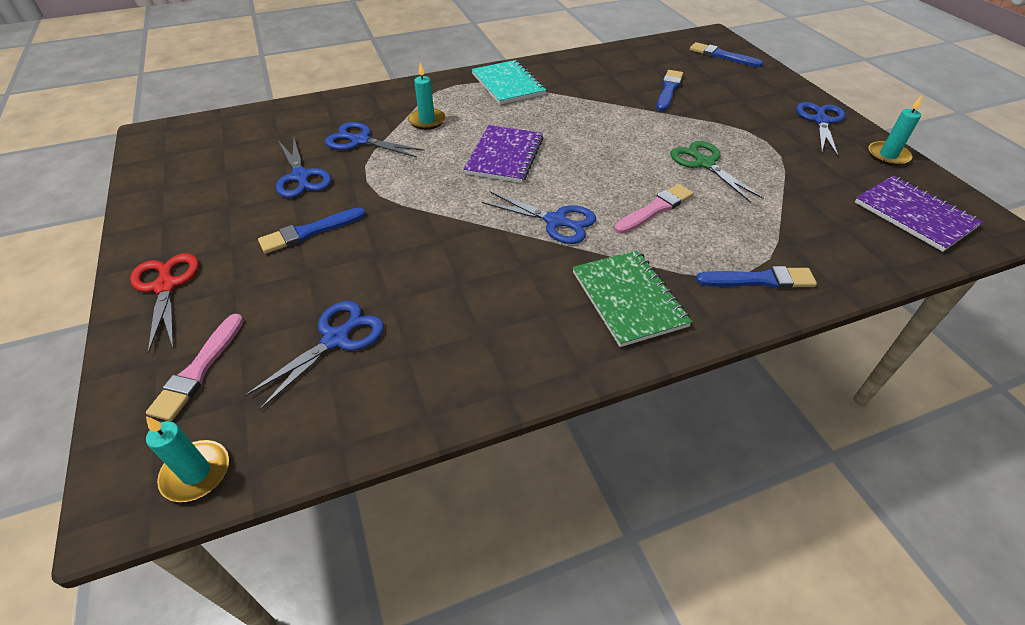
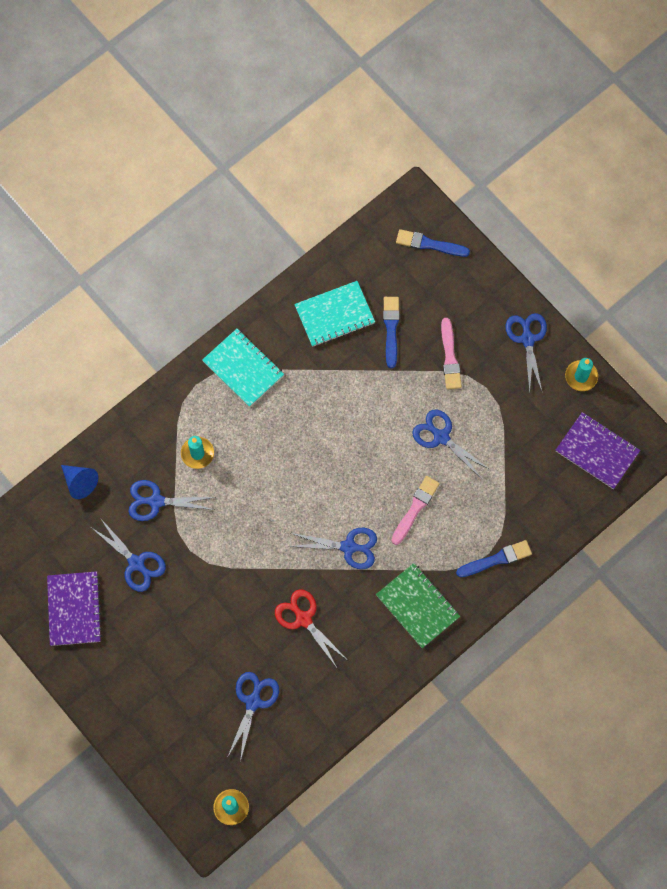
camera: 20 degrees left, 25 degrees up
red scissors [130,253,199,354] -> red scissors moved to [275,589,346,669]
pink brush [146,314,244,421] -> pink brush moved to [441,318,462,390]
blue brush [258,207,366,254] -> none
purple notebook [463,125,543,183] -> purple notebook moved to [47,571,102,646]
green scissors [670,141,763,203] -> blue scissors [412,410,490,479]
none -> blue cone [61,465,98,499]
none -> turquoise notebook [294,281,375,347]

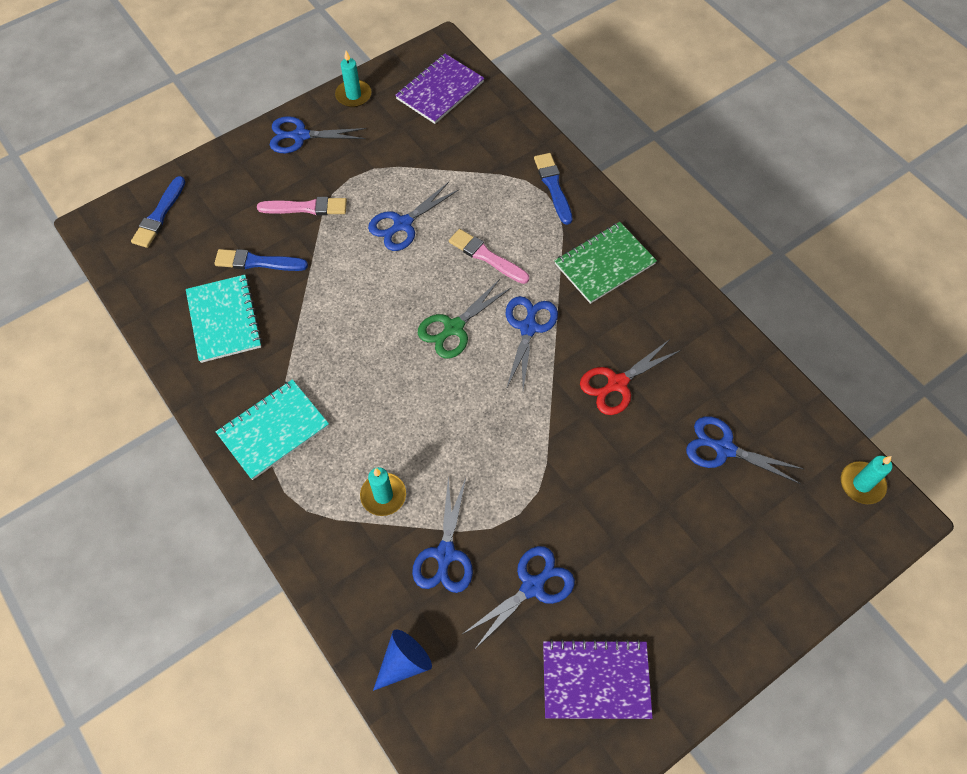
camera: 85 degrees left, 10 degrees down
none -> green scissors [418,279,512,359]

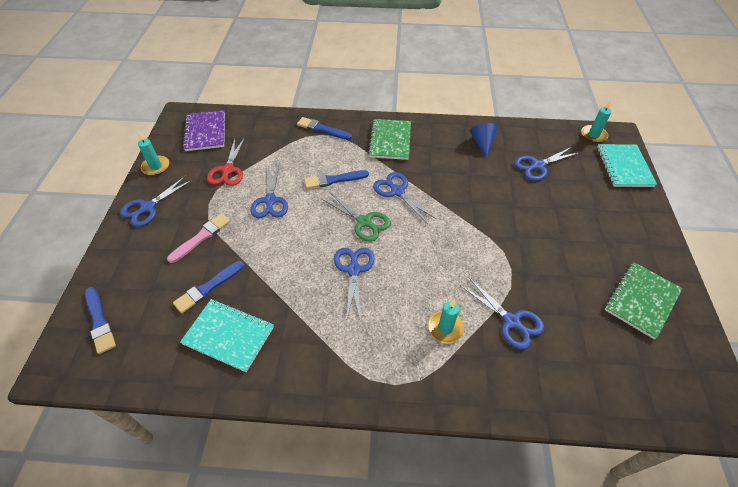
camera: 50 degrees left, 10 degrees down
turquoise notebook [216,379,329,480] -> turquoise notebook moved to [597,144,657,187]
blue cone [373,629,432,691] -> blue cone moved to [470,123,498,158]
green scissors [418,279,512,359] -> green scissors turned 45 degrees counterclockwise [322,192,391,242]
pink brush [449,229,529,284] -> blue brush [304,170,369,189]
blue scissors [461,546,575,650] -> blue scissors moved to [334,248,375,321]
purple notebook [543,639,653,719] -> green notebook [604,262,683,340]
red scissors [580,339,681,415] -> red scissors moved to [207,137,245,186]

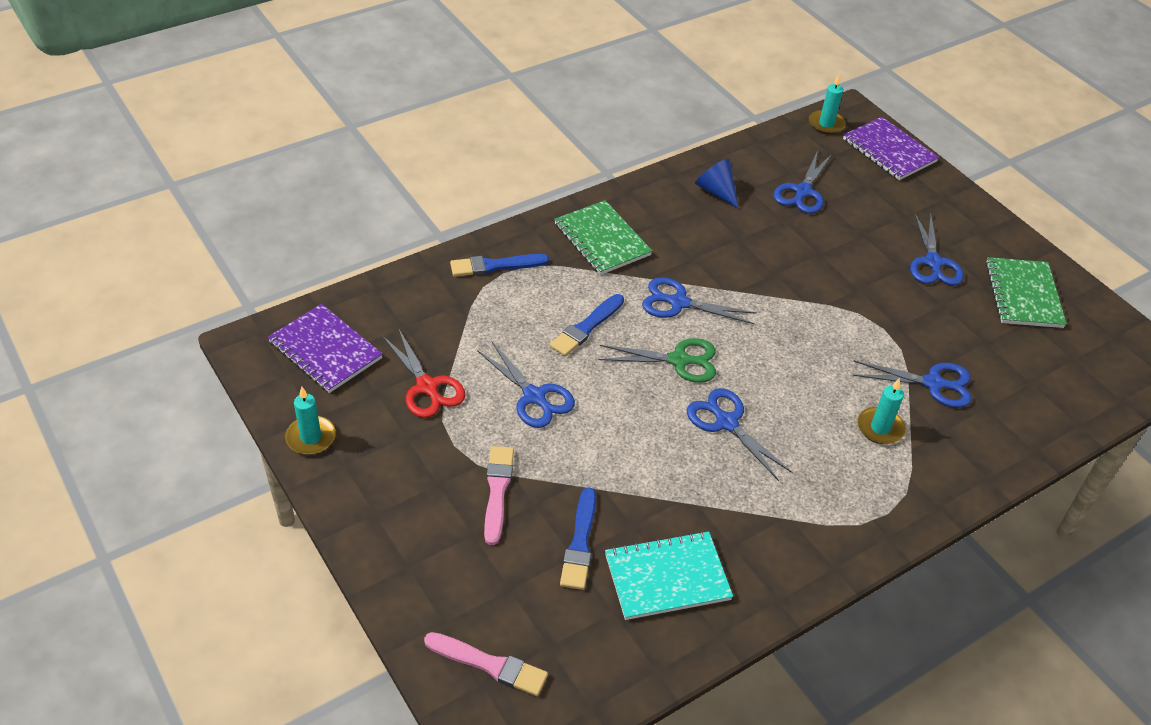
camera: 40 degrees left, 5 degrees down
blue brush [85,287,116,354] -> pink brush [424,632,548,696]
blue scissors [120,176,192,227] -> blue scissors moved to [910,213,964,286]
turquoise notebook [597,144,657,187] -> purple notebook [843,117,939,180]

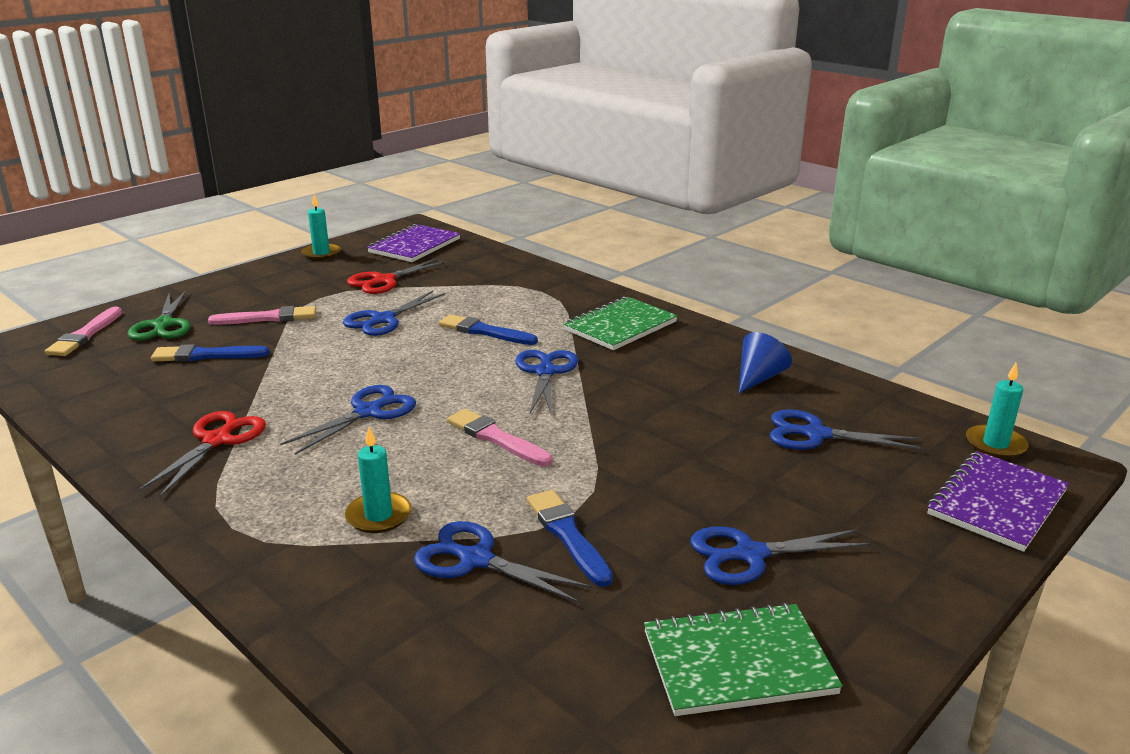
camera: 80 degrees right, 20 degrees down
blue brush [450,254,549,277] -> blue brush moved to [527,490,613,587]
green scissors [599,338,716,383] -> green scissors moved to [127,289,191,341]
turquoise notebook [605,531,733,620] -> none
blue scissors [852,361,972,408] -> blue scissors turned 120 degrees clockwise [414,521,592,603]
none -> red scissors [138,411,266,497]
none -> pink brush [447,409,552,466]

